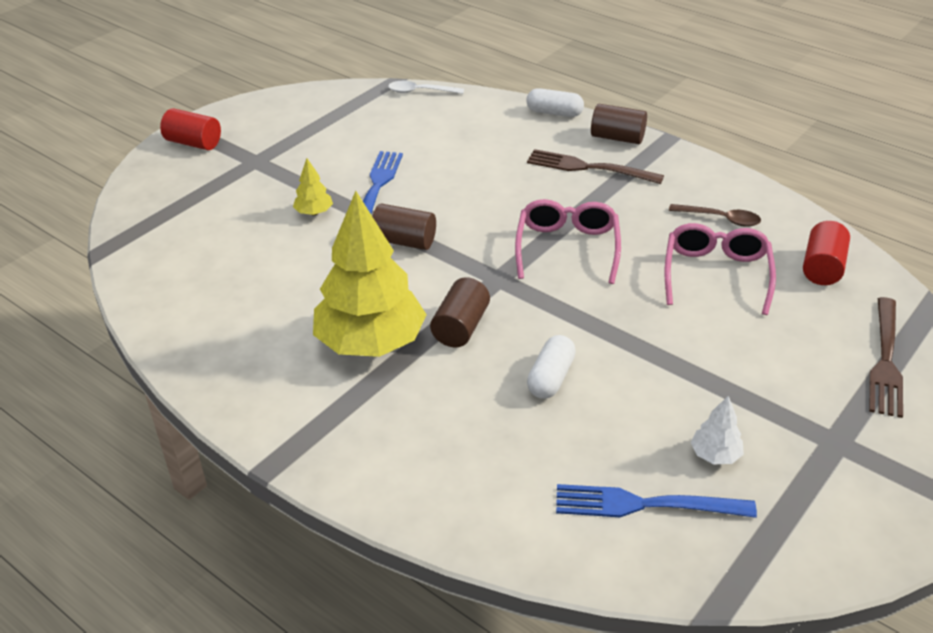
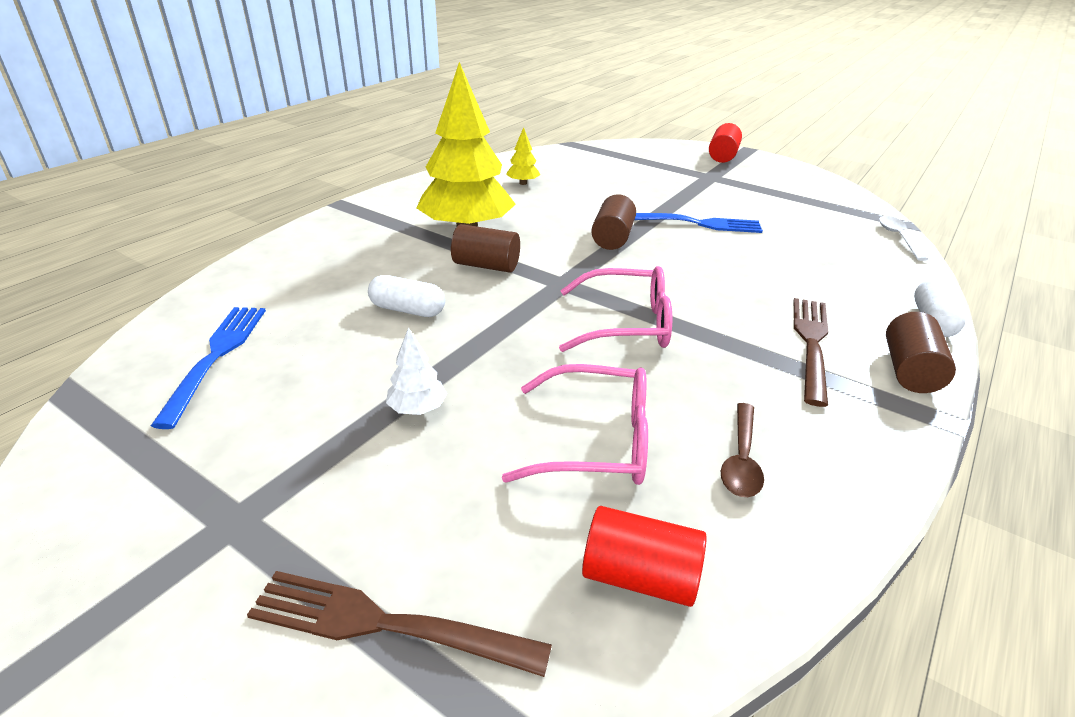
camera: 85 degrees right, 5 degrees down
yellow tree [293,158,333,216] -> yellow tree moved to [506,127,540,185]
white tree [691,396,744,464] -> white tree moved to [386,327,447,415]

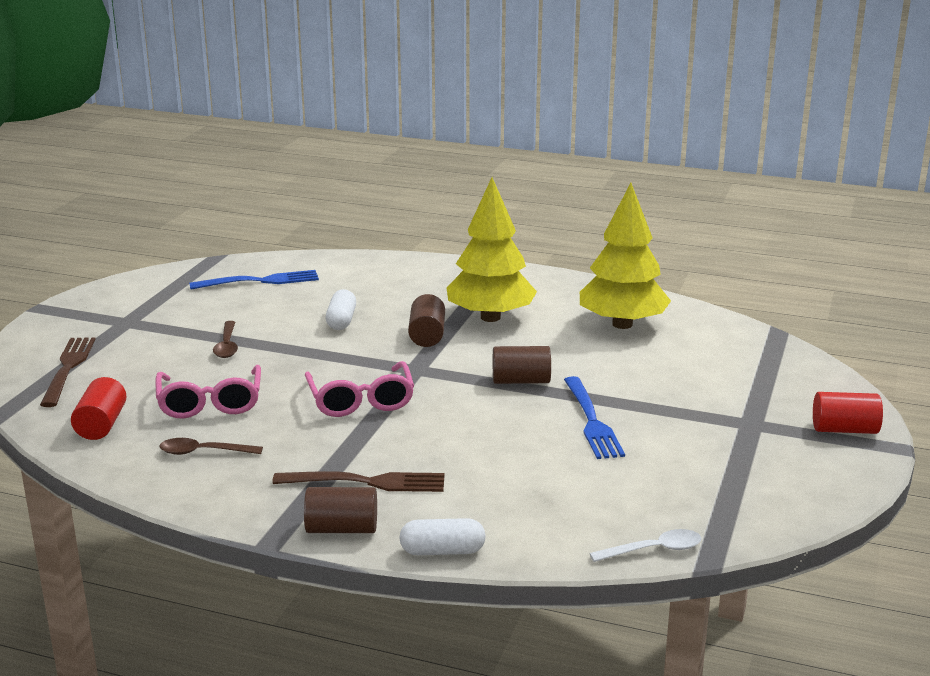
camera: 75 degrees right, 10 degrees down
white tree [386,327,447,415] -> brown spoon [213,321,238,358]
yellow tree [506,127,540,185] -> yellow tree [580,183,671,329], size x2.43

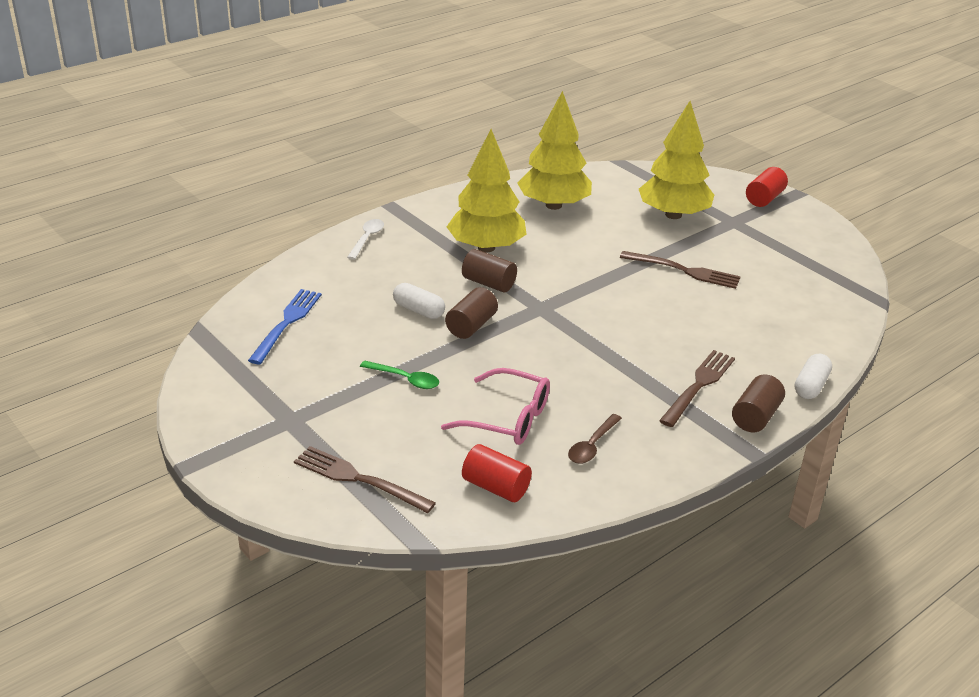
camera: 60 degrees left, 10 degrees up
brown spoon [213,321,238,358] -> green spoon [360,361,439,389]
pink glasses [305,361,414,417] -> none
brown cylinder [493,346,551,384] -> brown cylinder moved to [445,287,498,339]
blue fork [564,376,625,459] -> brown fork [620,251,741,289]
white spoon [589,529,702,562] -> white spoon moved to [347,219,384,260]
none -> yellow tree [639,101,714,219]

